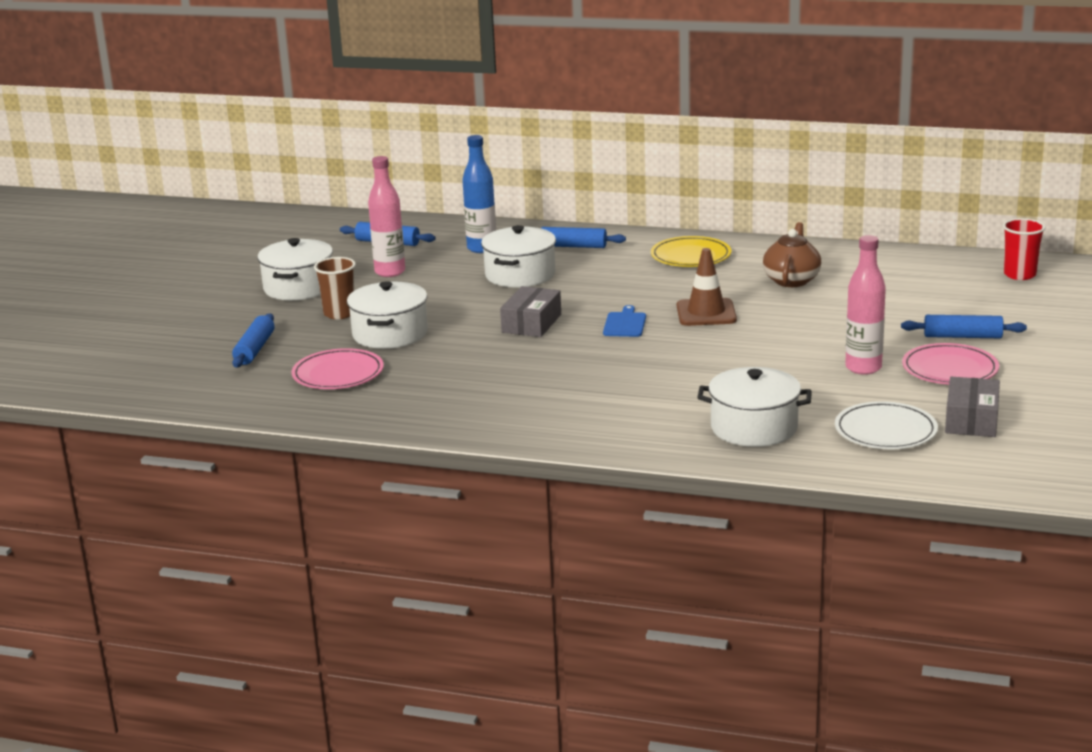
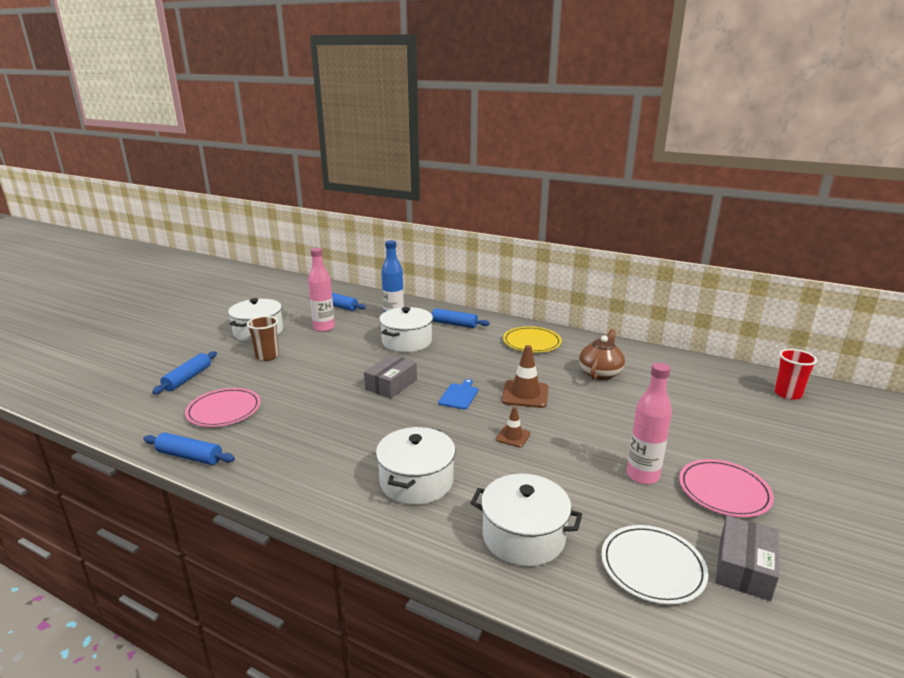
camera: 10 degrees right, 0 degrees up
white pot [347,281,428,349] -> white pot moved to [376,427,456,505]
blue rolling pin [901,315,1027,338] -> blue rolling pin moved to [143,433,235,465]
none -> brown traffic cone [496,406,530,448]

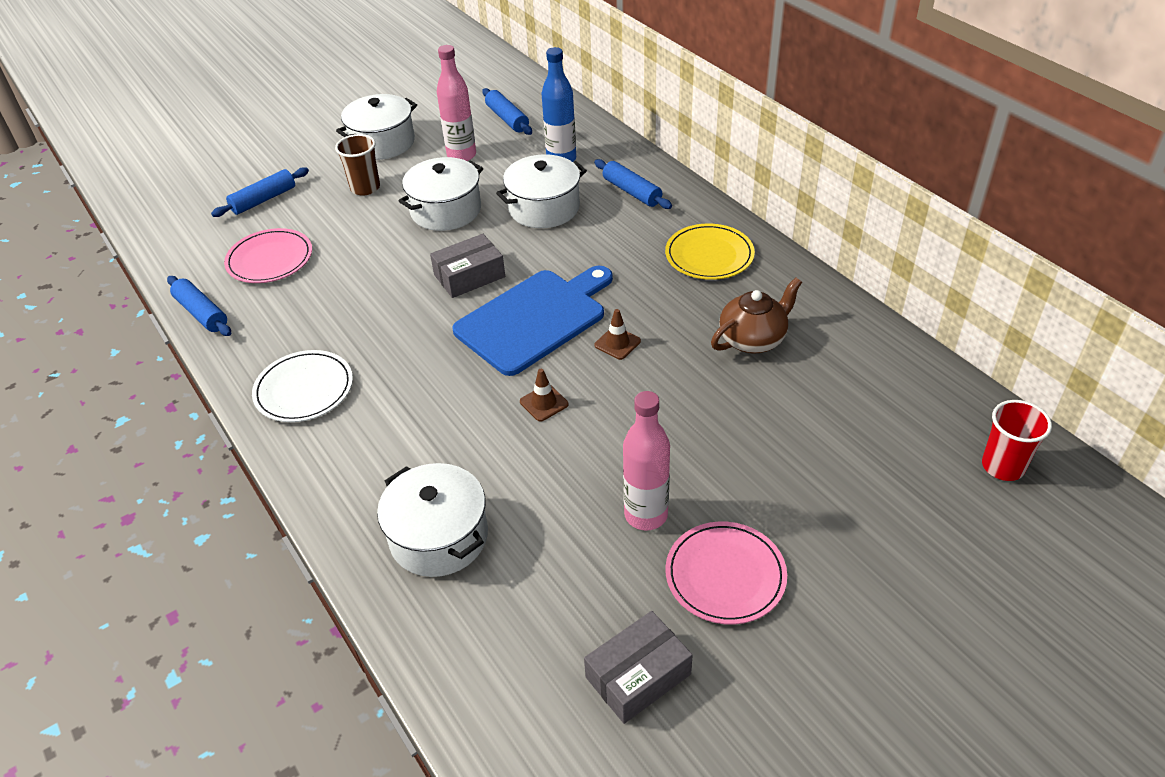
camera: 30 degrees right, 20 degrees up
white pot [376,427,456,505] -> white pot moved to [399,157,483,231]
blue cutting board [438,379,478,410] -> blue cutting board [452,266,613,376], size x2.31
brown traffic cone [502,345,548,408] -> brown traffic cone [594,309,641,360], size x0.58
white plate [601,525,708,604] -> white plate moved to [252,350,353,422]

